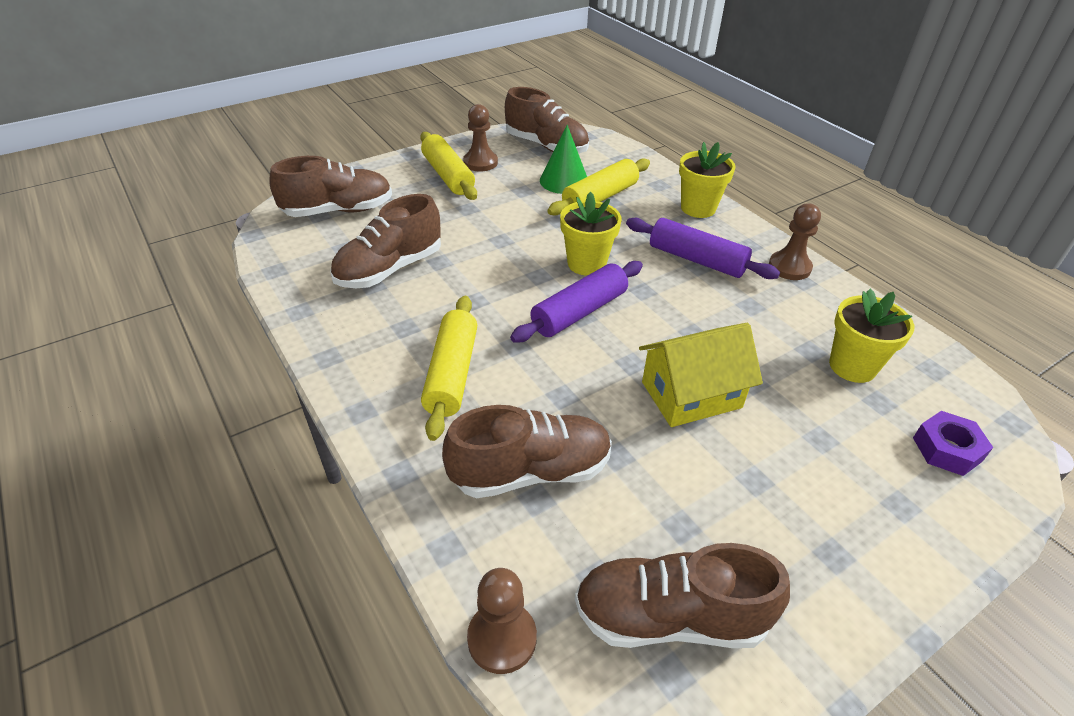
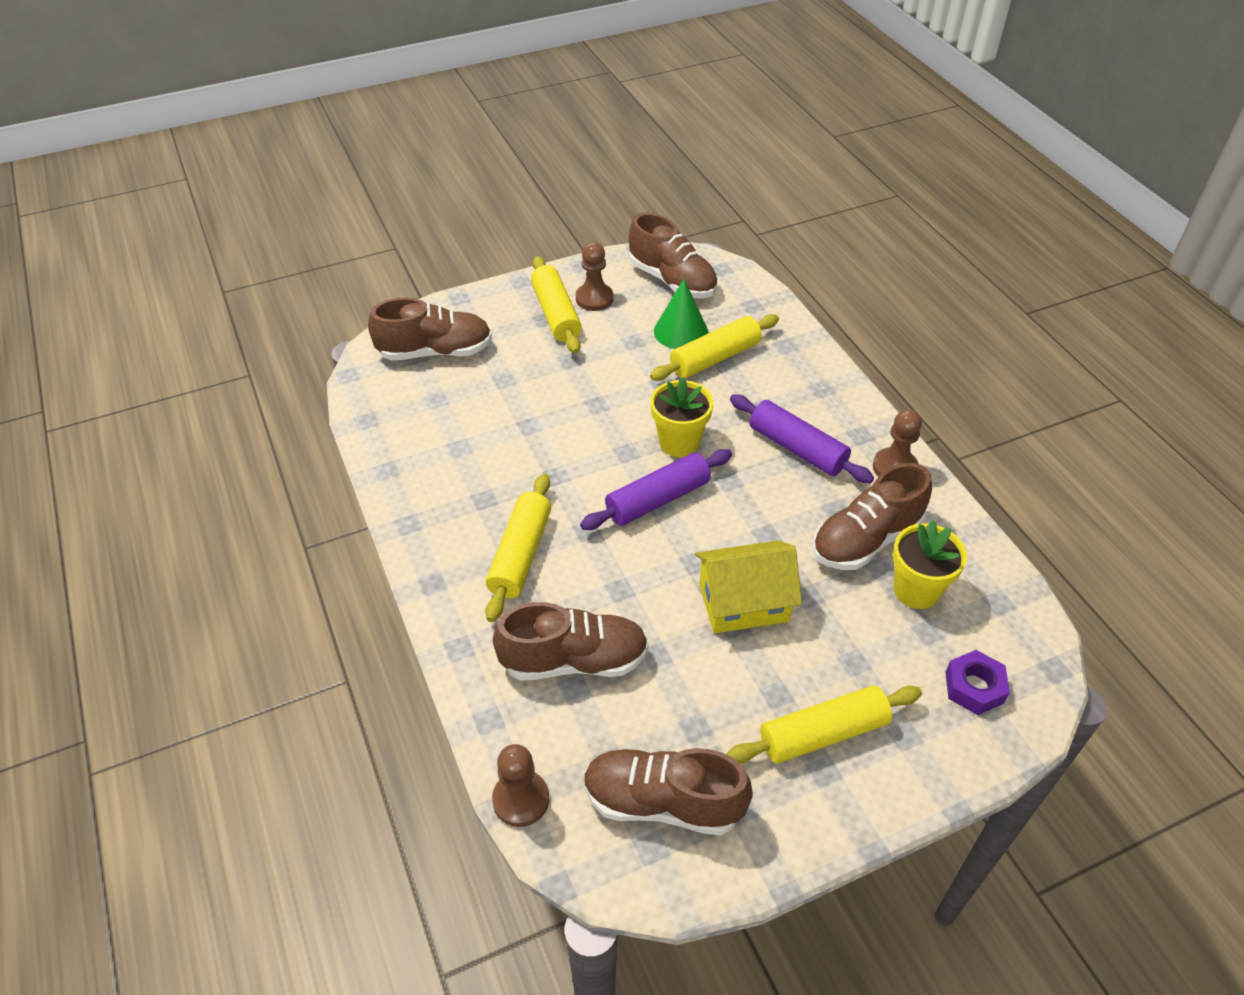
camera: 10 degrees right, 5 degrees up
brown shoe [330,194,441,288] -> brown shoe moved to [812,463,932,570]
yellow flower pot [679,142,735,218] -> none
none -> yellow rolling pin [726,686,922,764]

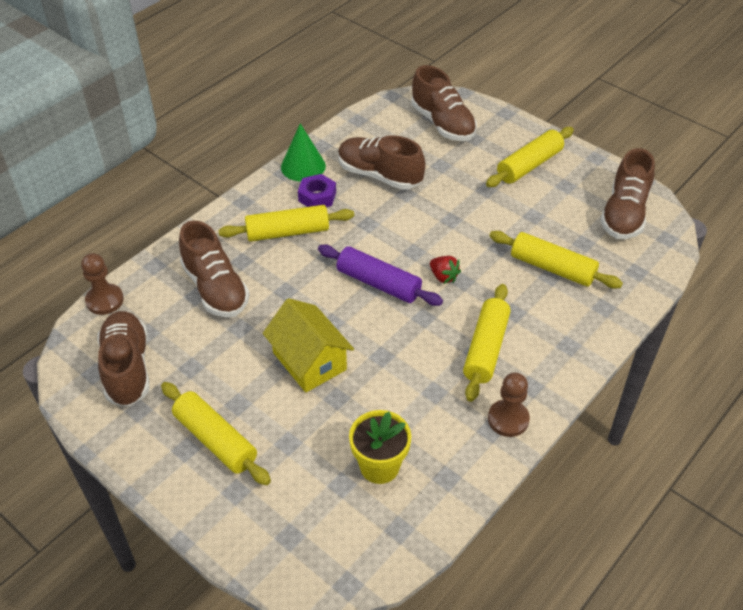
camera: 65 degrees right, 0 degrees up
brown pawn [576,242,614,311] -> none
yellow flower pot [651,377,713,457] -> red strawberry [430,256,461,284]
green cone [654,279,708,349] -> green cone moved to [281,123,326,181]
purple rolling pin [730,394,874,484] -> yellow rolling pin [463,284,511,402]
brown shoe [812,463,932,570] -> brown shoe moved to [338,135,426,190]
purple nut [945,650,1010,715] -> purple nut moved to [298,174,336,207]

